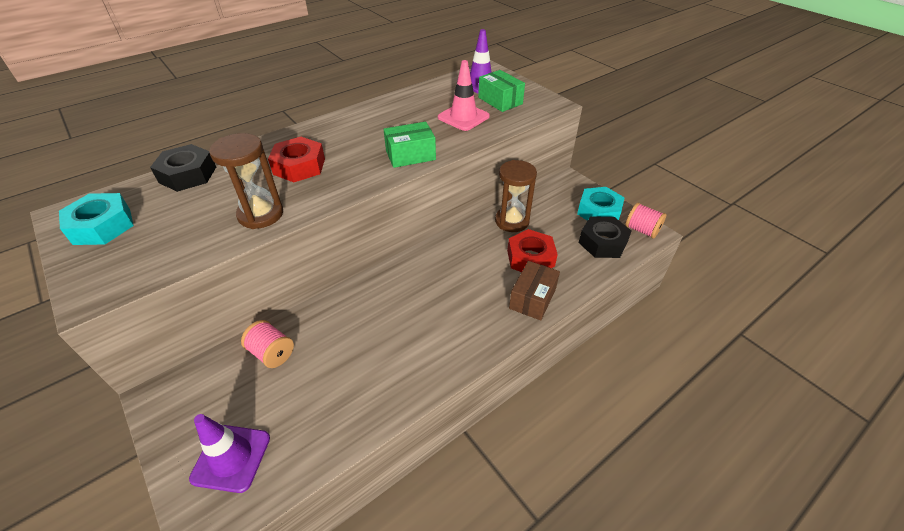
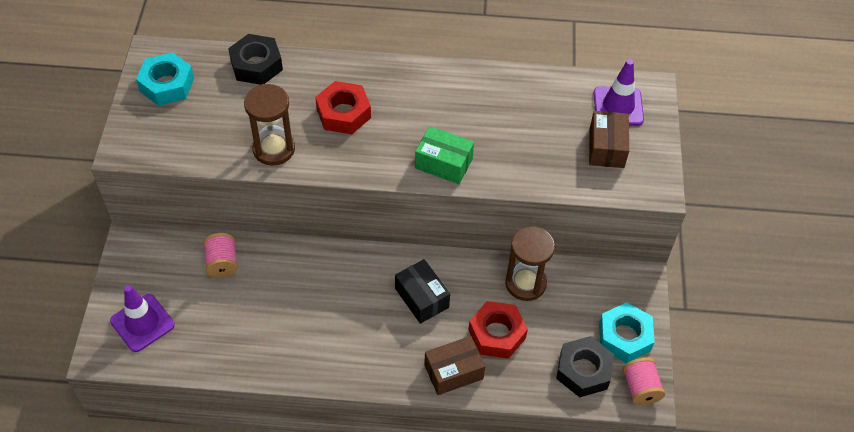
camera: 40 degrees right, 10 degrees up
pink traffic cone [438,60,490,131] -> none
green box [478,70,525,112] -> brown box [589,111,629,168]
none -> black box [395,259,450,324]

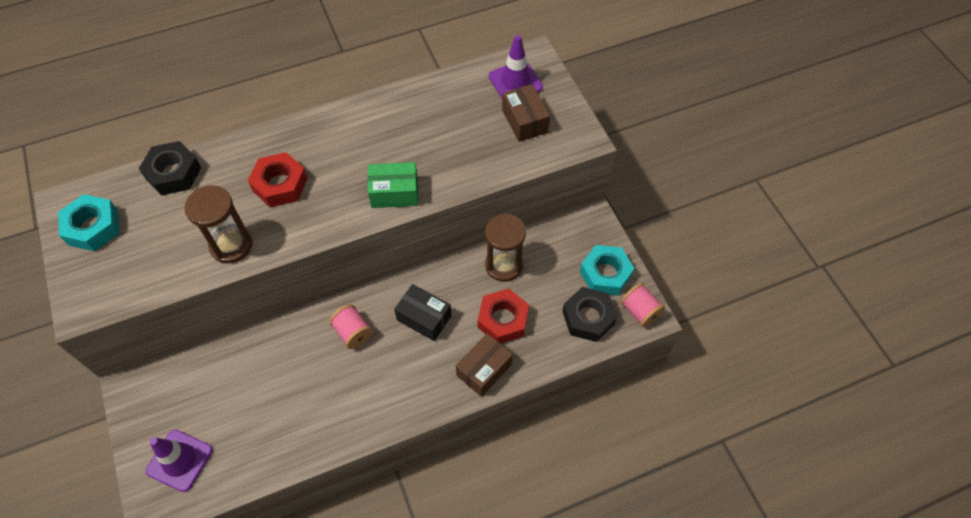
camera: 25 degrees left, 5 degrees up
pink spool [203,233,238,278] -> pink spool moved to [329,304,373,349]

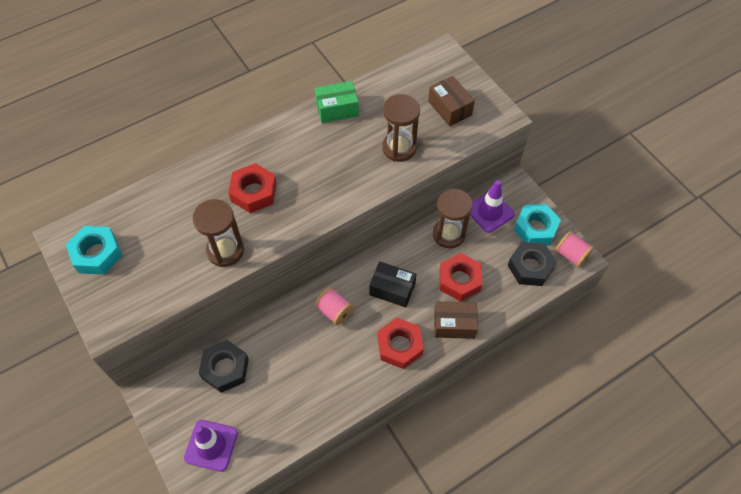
camera: 10 degrees left, 0 degrees up
black nut [139,141,201,196] -> black nut moved to [199,340,249,393]
green box [368,162,418,208] -> green box moved to [315,81,359,123]
brown box [456,333,513,397] -> brown box turned 60 degrees clockwise [434,301,478,339]
purple traffic cone [489,35,543,98] -> purple traffic cone moved to [470,180,515,233]
none -> red nut [377,318,424,369]
none -> brown hourglass [382,94,420,162]

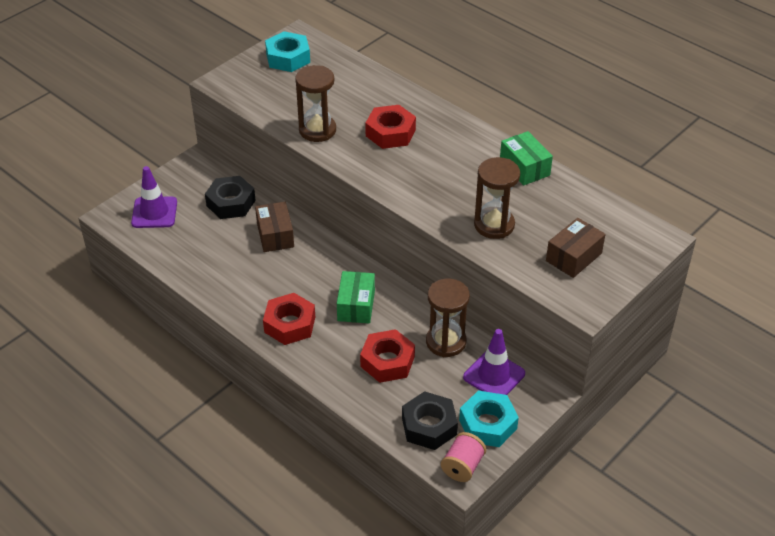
camera: 75 degrees right, 15 degrees down
pink spool [314,287,353,326] -> none
black box [369,261,416,308] -> green box [337,271,375,323]
brown box [434,301,478,339] -> brown box moved to [255,202,294,252]

